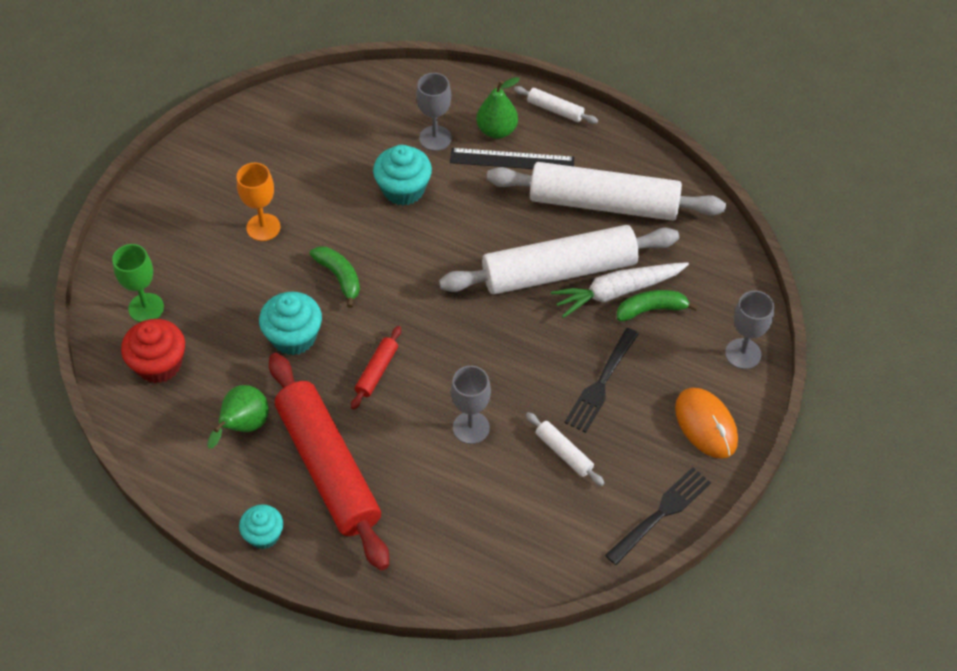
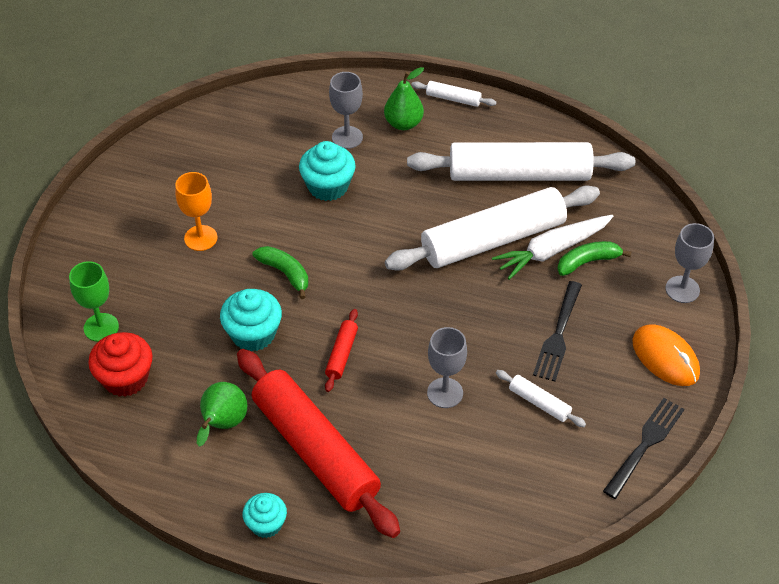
camera: 10 degrees left, 5 degrees down
black ruler [450,148,575,169] -> none

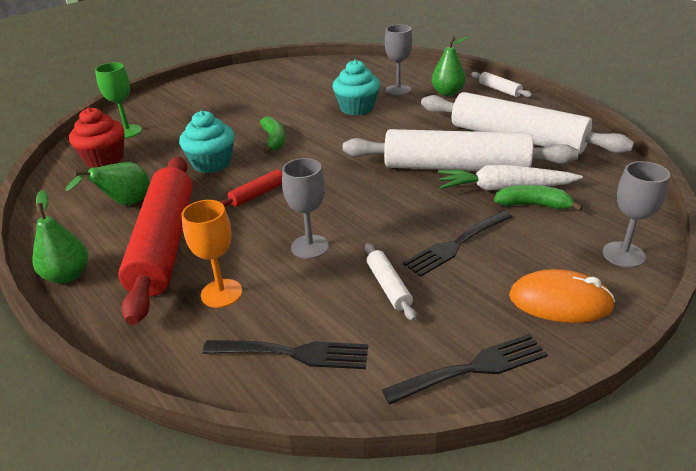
camera: 35 degrees right, 15 degrees down
orange goblet [175,172,217,251] -> orange goblet moved to [181,200,242,308]
turquoise cupcake [243,493,287,538] -> green pear [32,190,88,284]
orange mouse [632,324,700,386] -> orange mouse turned 75 degrees counterclockwise [509,269,615,323]
none -> black fork [202,340,368,369]

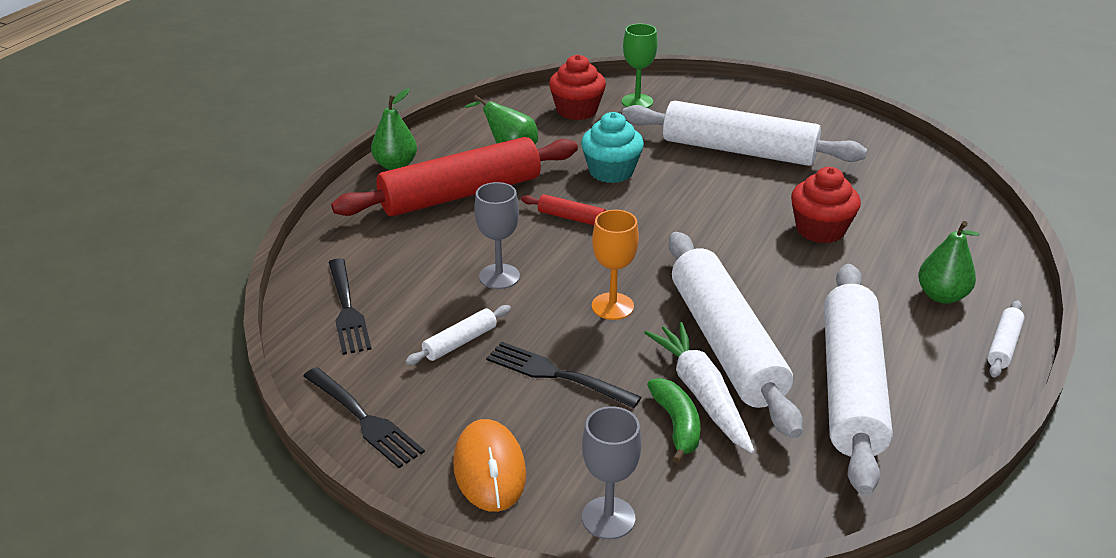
camera: 65 degrees right, 0 degrees up
orange goblet [181,200,242,308] -> orange goblet moved to [592,210,639,320]
green banana [260,116,285,154] -> none
turquoise cupcake [333,60,380,116] -> red cupcake [791,167,861,243]
grey goblet [385,25,413,96] -> none
none -> white rolling pin [622,101,867,166]

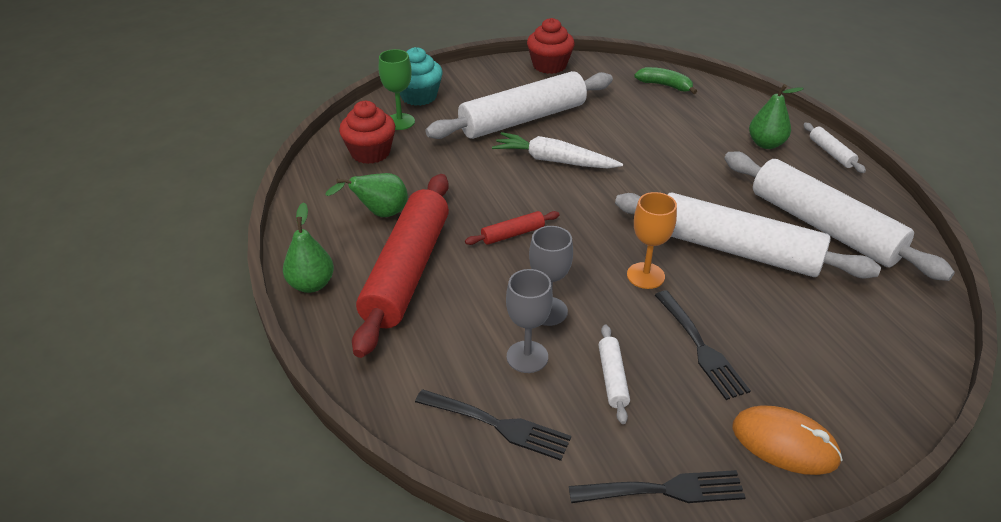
camera: 50 degrees left, 5 degrees up
black fork [486,341,641,408] -> black fork turned 90 degrees counterclockwise [655,290,751,400]
turquoise cupcake [581,112,644,183] -> turquoise cupcake moved to [400,47,442,106]
grey goblet [582,406,642,539] -> grey goblet moved to [506,269,553,373]
white carrot [644,322,755,453] -> white carrot moved to [492,132,623,169]
green banana [647,378,700,464] -> green banana moved to [634,67,697,94]
red cupcake [791,167,861,243] -> red cupcake moved to [527,18,575,74]

